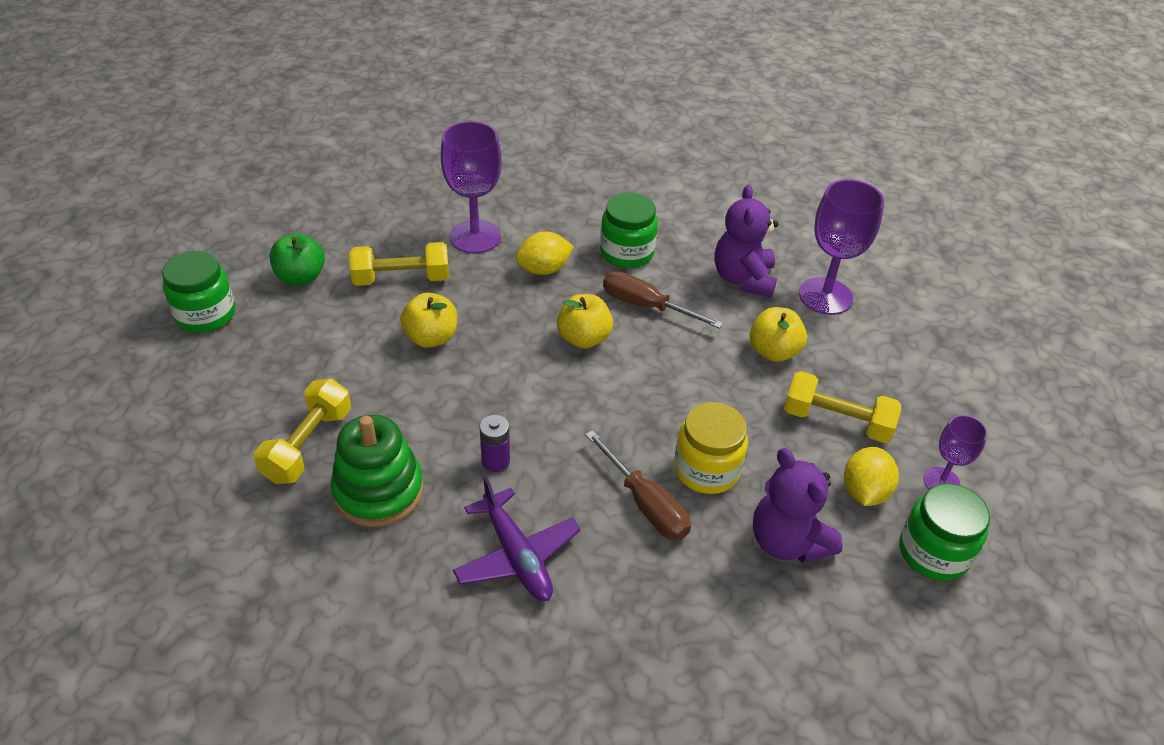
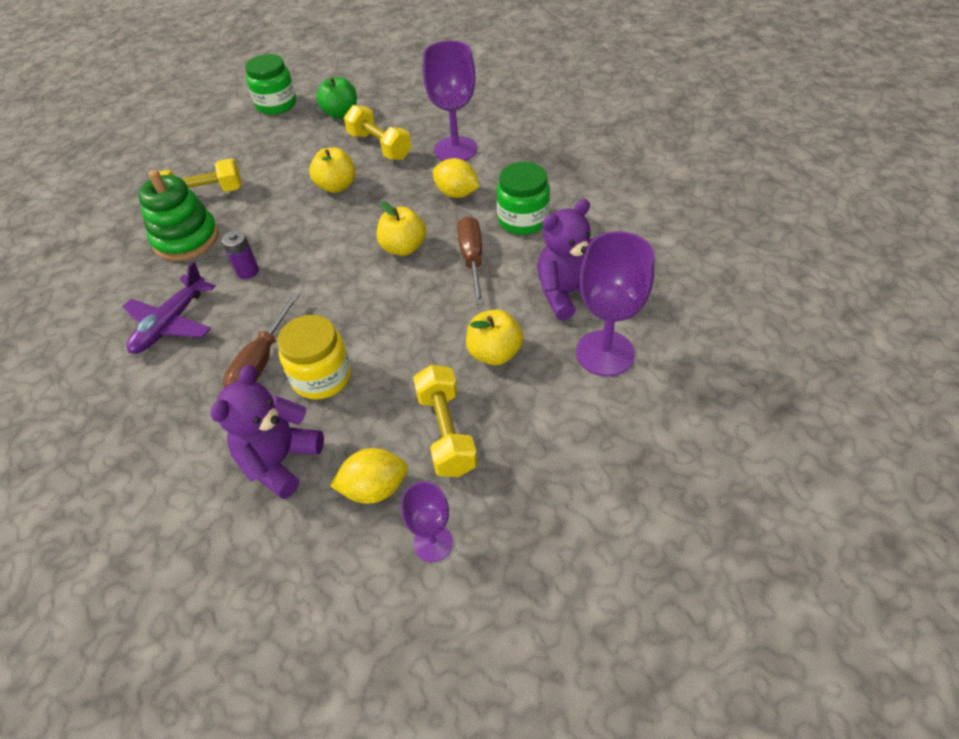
camera: 60 degrees right, 5 degrees up
green jar [899,483,990,581] -> none

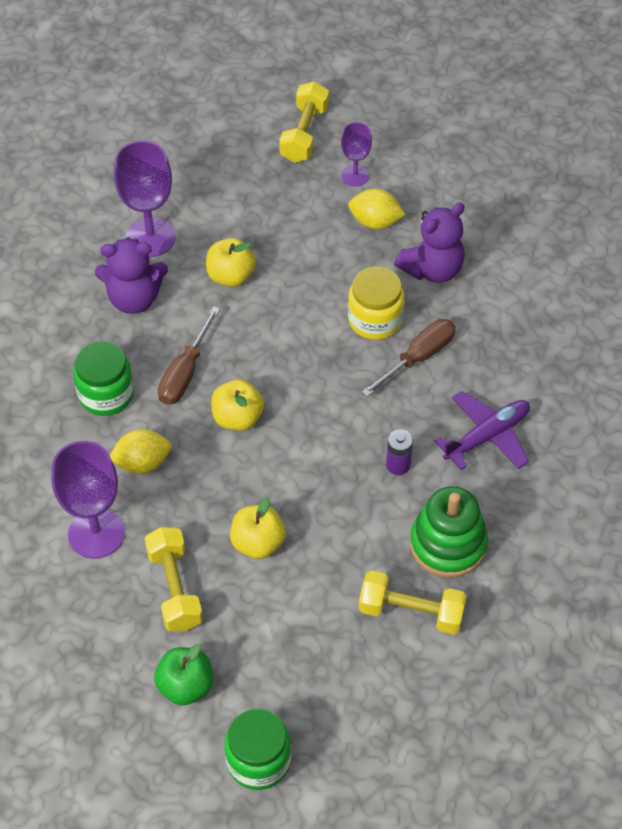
camera: 155 degrees left, 5 degrees up
yellow dumbbell [413,365,478,477] -> yellow dumbbell moved to [279,81,329,163]
yellow lemon [433,158,480,198] -> yellow lemon turned 75 degrees counterclockwise [109,429,171,474]

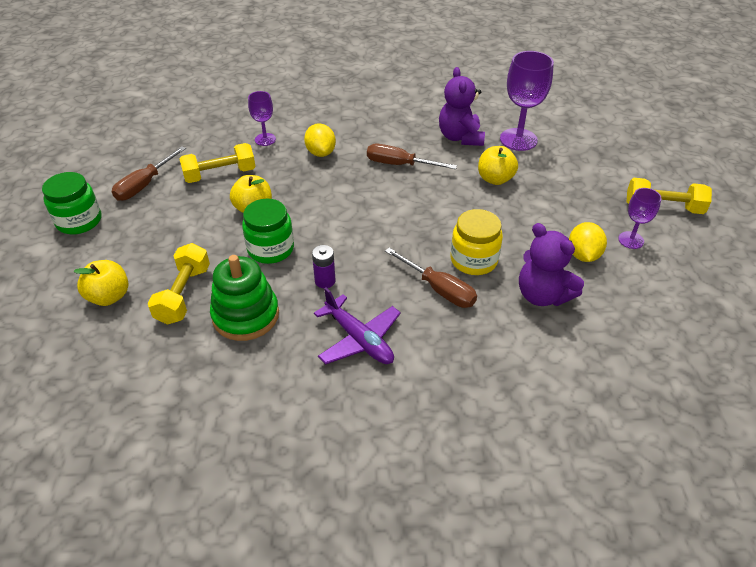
camera: 85 degrees right, 10 degrees down
purple goblet [51,441,125,558] -> purple goblet [248,91,276,146], size x0.57
green jar [73,341,134,416] -> green jar moved to [242,199,294,264]
green apple [154,644,213,705] -> brown screwdriver [112,146,186,201]
yellow apple [211,380,264,431] -> yellow apple moved to [74,260,128,306]

